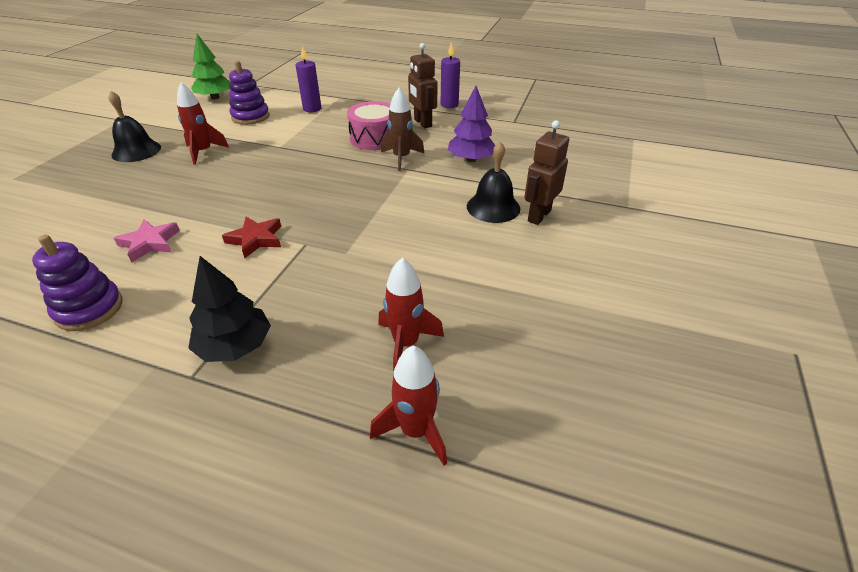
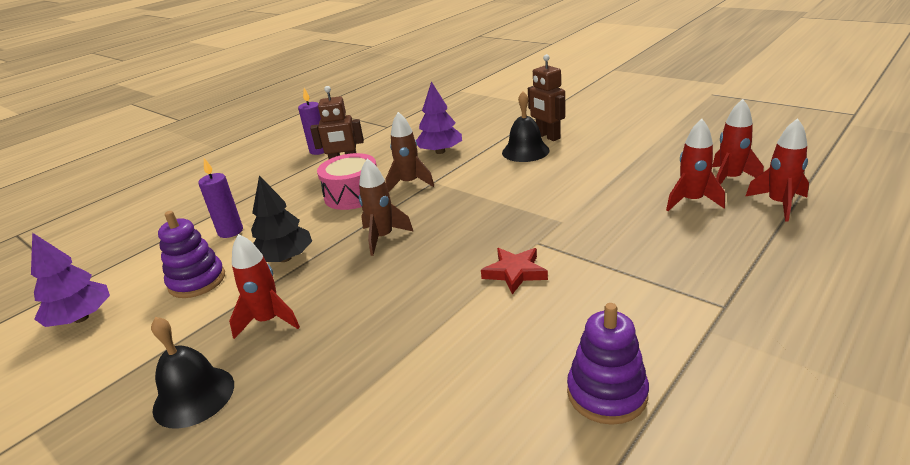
camera: 65 degrees left, 10 degrees down
pink star [114,220,180,262] -> none
black tree [188,256,271,362] -> black tree moved to [251,175,312,262]
green tree [191,34,230,99] -> purple tree [31,233,110,327]
none -> brown rocket [359,159,414,256]
none -> red rocket [712,99,764,185]

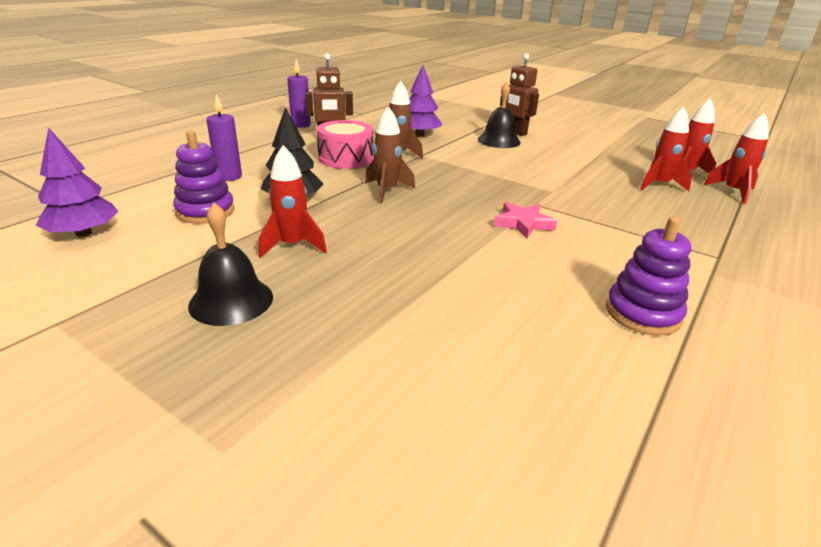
camera: 10 degrees left, 0 degrees up
red star [481,248,548,294] -> pink star [494,202,557,239]

